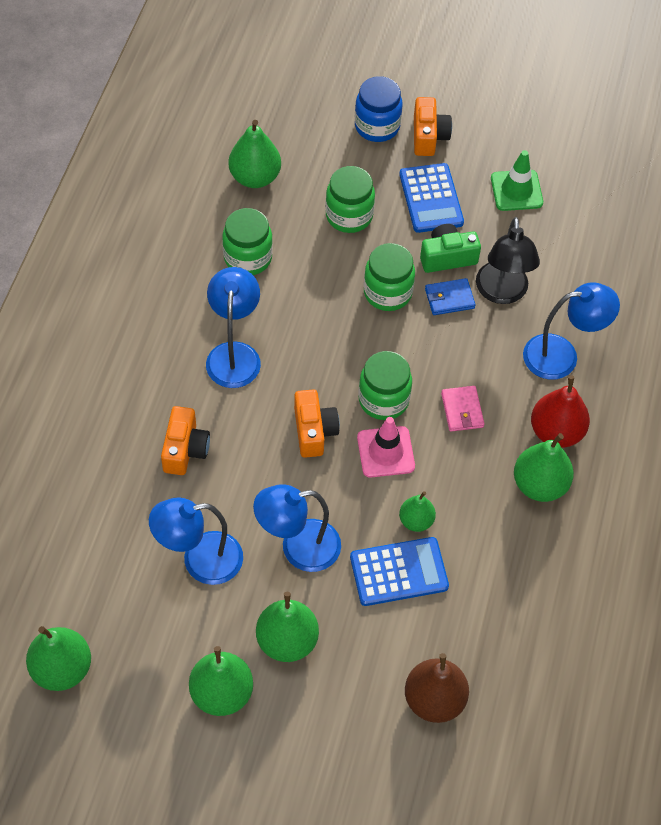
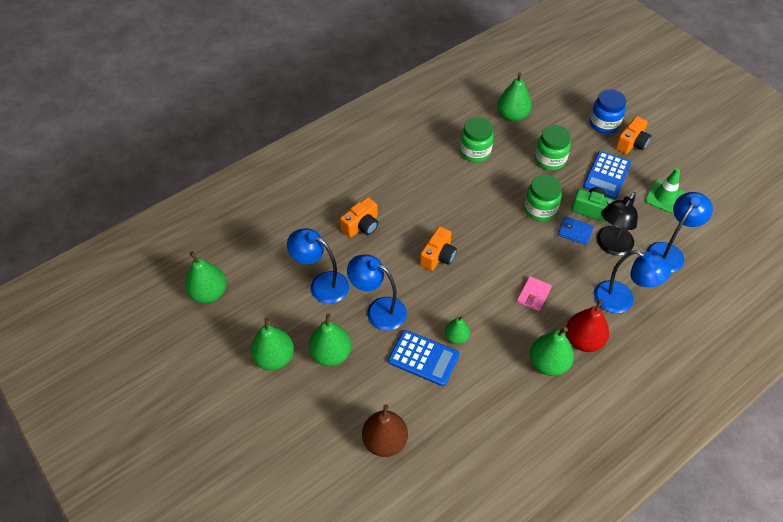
camera: 40 degrees right, 5 degrees down
blue lamp [206,267,261,388] -> blue lamp moved to [646,192,713,272]
pink traffic cone [357,417,415,477] -> none
green jar [359,351,412,420] -> none

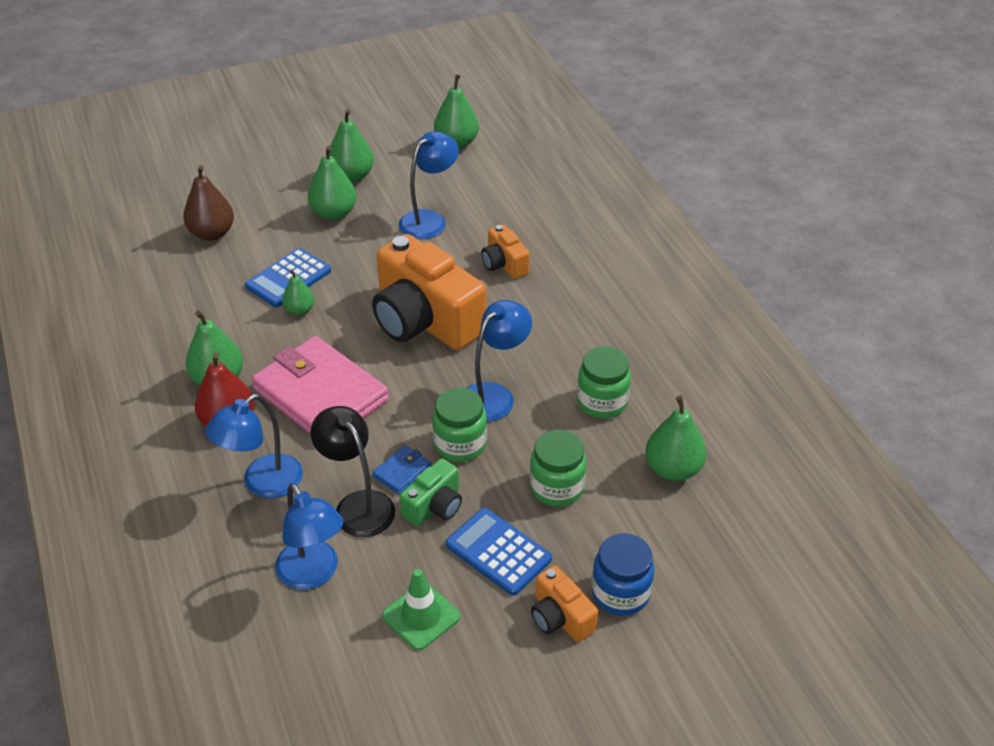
camera: 105 degrees right, 10 degrees down
blue lamp [347,254,407,331] -> blue lamp moved to [467,300,532,422]
orange camera [420,226,457,271] -> orange camera [372,234,486,350], size x2.12
pink wallet [517,276,552,311] -> pink wallet [252,336,389,434], size x2.47

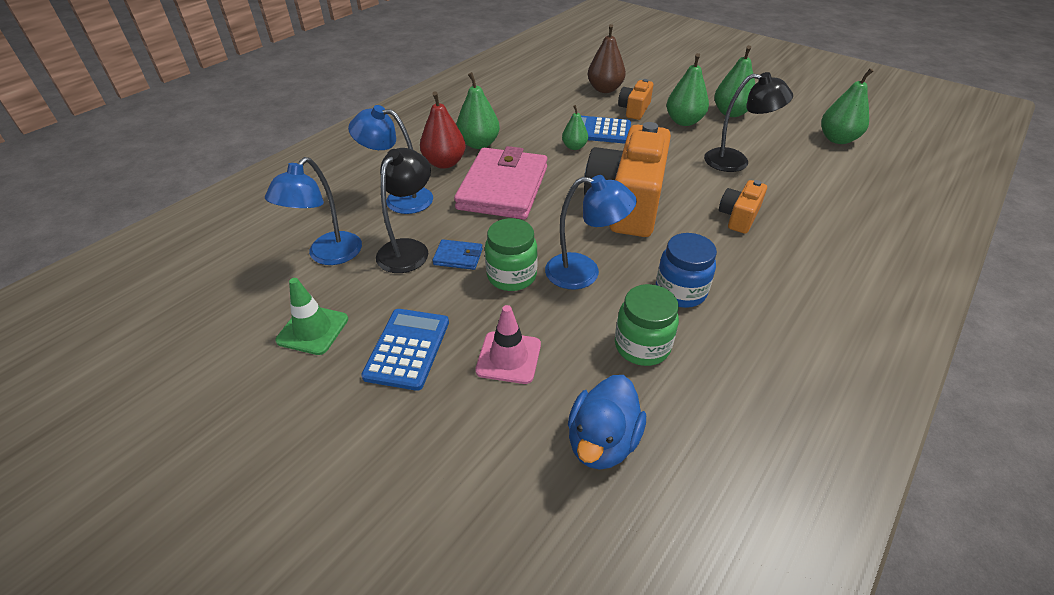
camera: 60 degrees right, 0 degrees up
blue lamp [399,131,459,239] -> black lamp [704,72,793,172]
green camera [399,458,462,526] -> none
green jar [530,430,586,507] -> pink traffic cone [475,305,541,384]
orange camera [531,565,598,642] -> orange camera moved to [618,79,653,120]
blue jar [592,533,654,616] -> blue jar moved to [656,233,717,308]
green pear [645,395,707,481] -> blue duck [568,375,646,470]

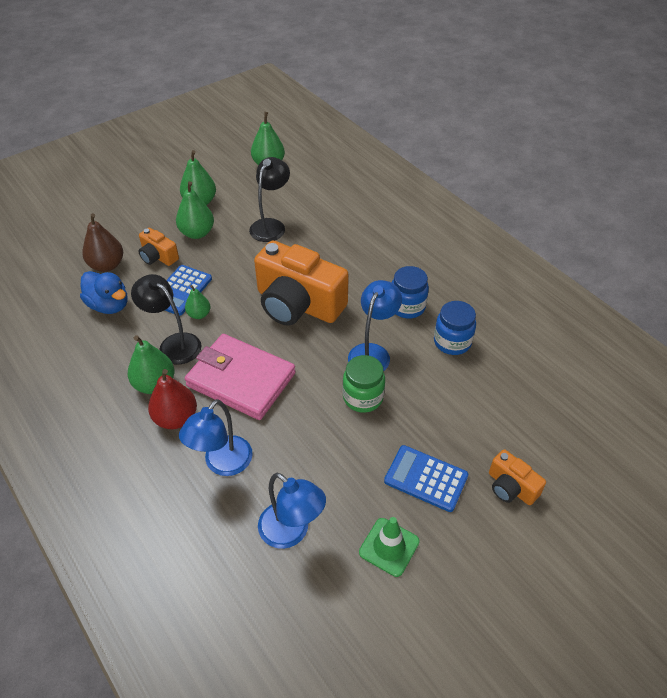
camera: 75 degrees left, 5 degrees up
black lamp [376,148,431,273] -> black lamp moved to [131,274,201,364]
blue wallet [433,239,483,270] -> none
pink traffic cone [475,305,541,384] -> none
blue duck [568,375,646,470] -> blue duck moved to [80,271,128,314]
green jar [615,284,679,366] -> blue jar [434,301,476,355]
orange camera [719,180,767,234] -> orange camera moved to [489,449,546,505]

